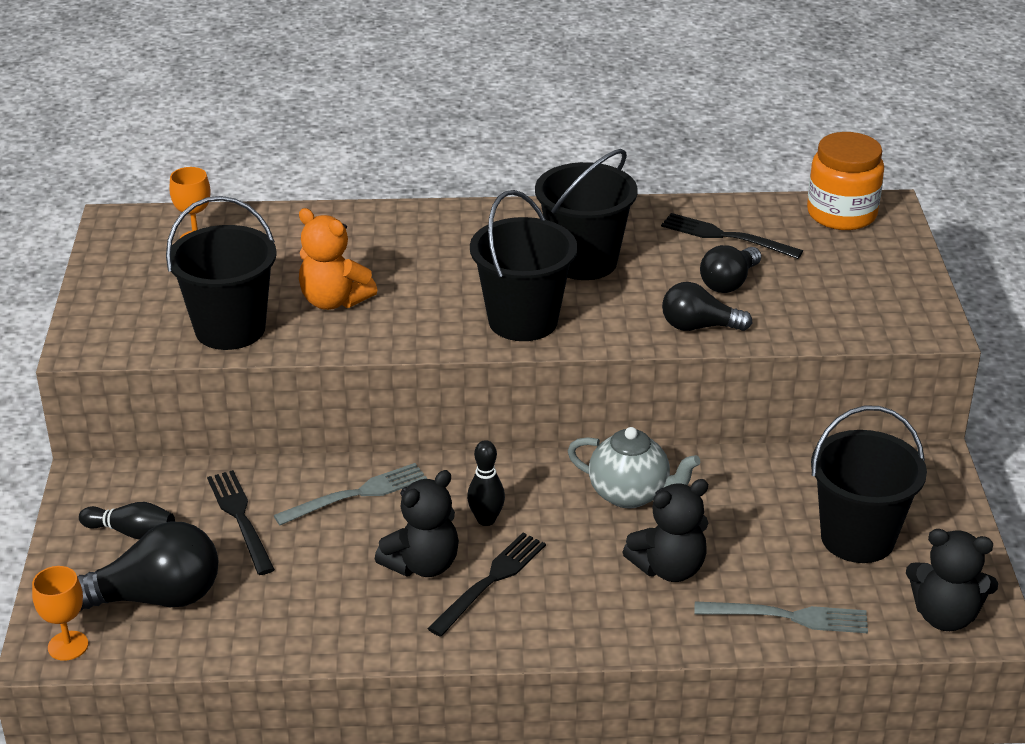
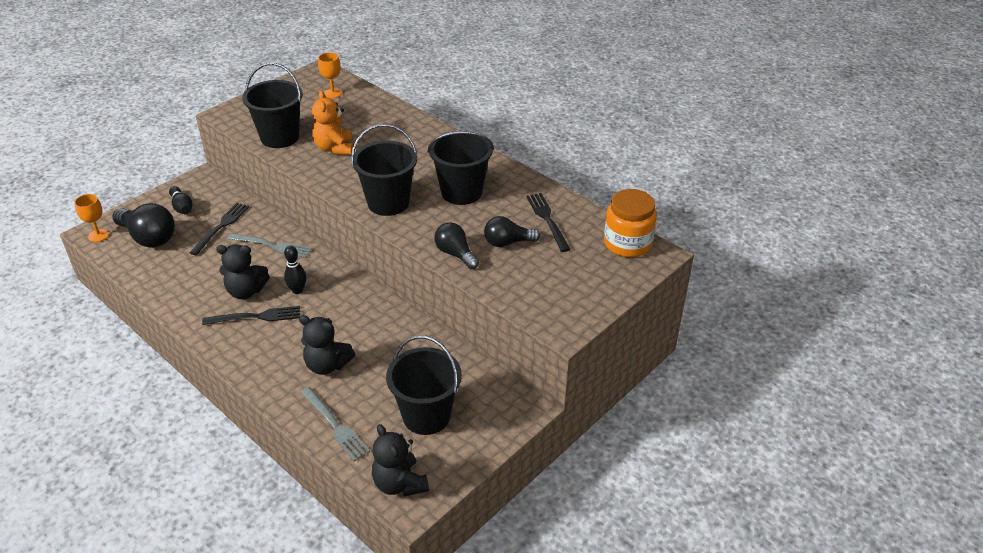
camera: 45 degrees right, 5 degrees up
grey teapot [568,427,700,508] -> none

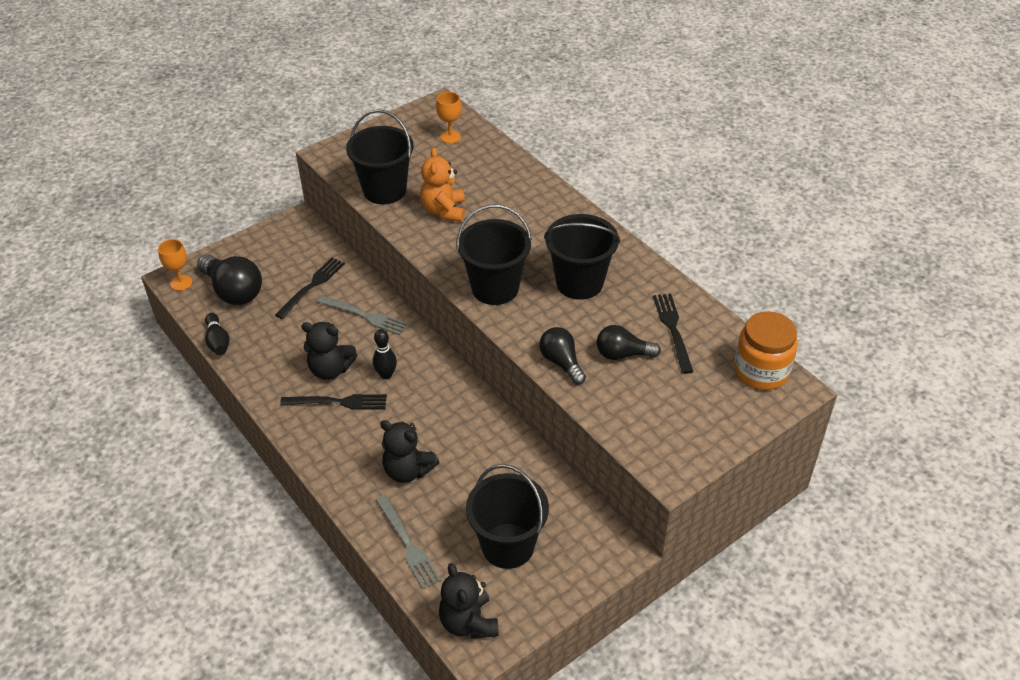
camera: 10 degrees right, 5 degrees up
black bowling pin [169,186,193,215] -> black bowling pin moved to [205,313,229,355]

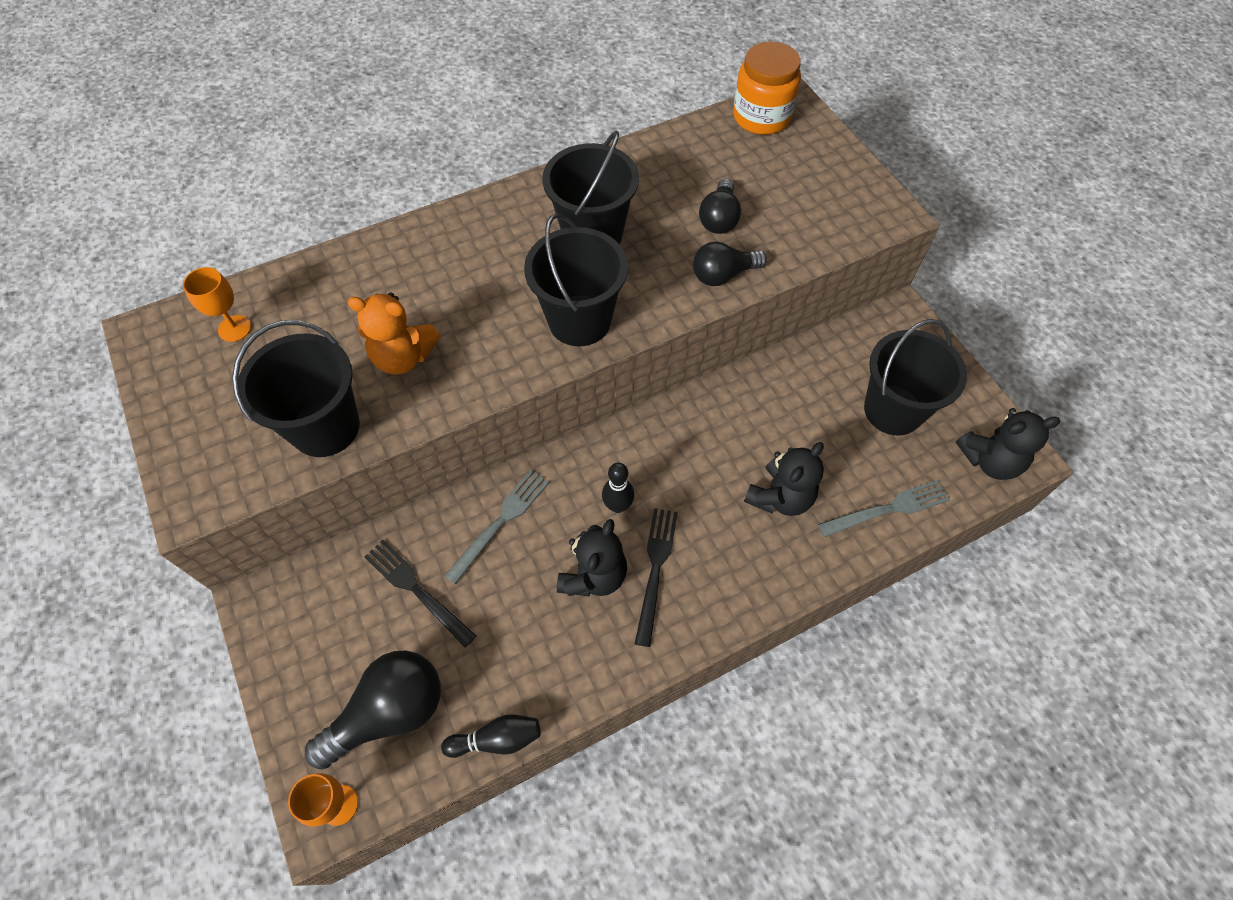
camera: 80 degrees left, 15 degrees up
black fork [653,294,693,374] -> none

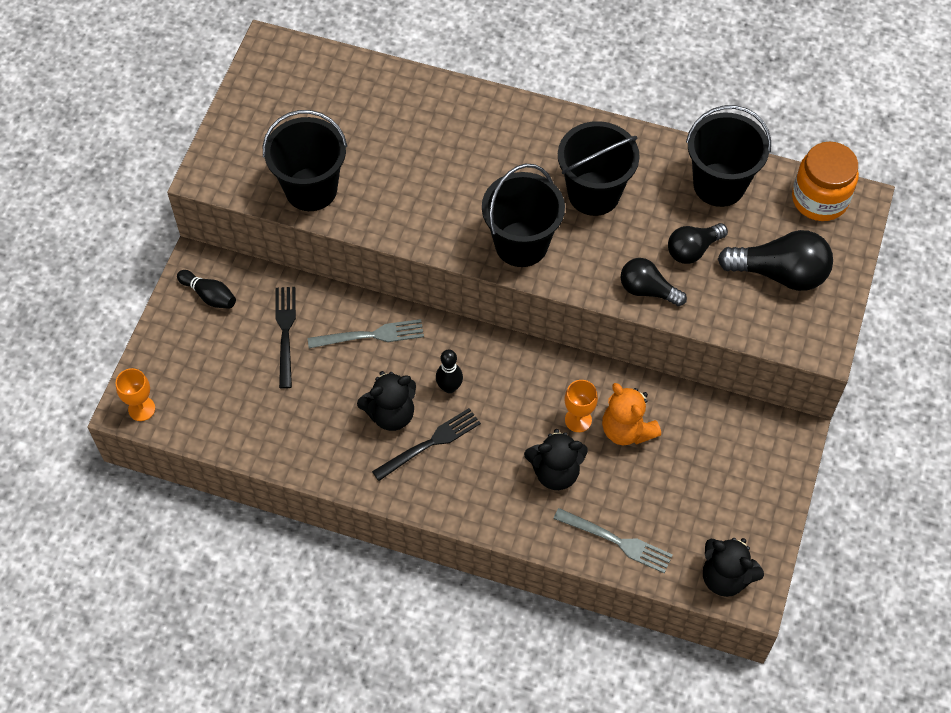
camera: 45 degrees right, 0 degrees up
orange goblet [183,267,251,342] -> orange goblet moved to [565,380,598,432]
black light bulb [305,651,441,770] -> black light bulb moved to [718,230,833,291]
orange teddy bear [348,293,440,374] -> orange teddy bear moved to [602,383,661,445]
black bowling pin [441,714,541,758] -> black bowling pin moved to [177,270,236,309]
black bucket [864,319,967,436] -> black bucket moved to [686,105,771,207]

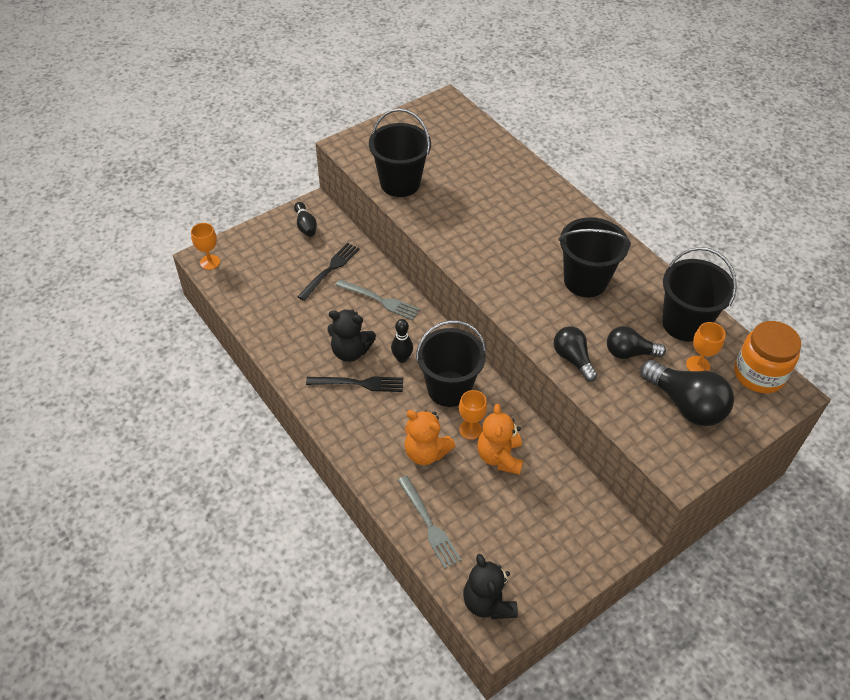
camera: 35 degrees right, 10 degrees down
black bucket [482,164,565,267] -> black bucket moved to [416,320,486,407]
black teddy bear [524,429,588,490] -> orange teddy bear [404,410,455,465]
none -> orange goblet [686,322,726,371]

